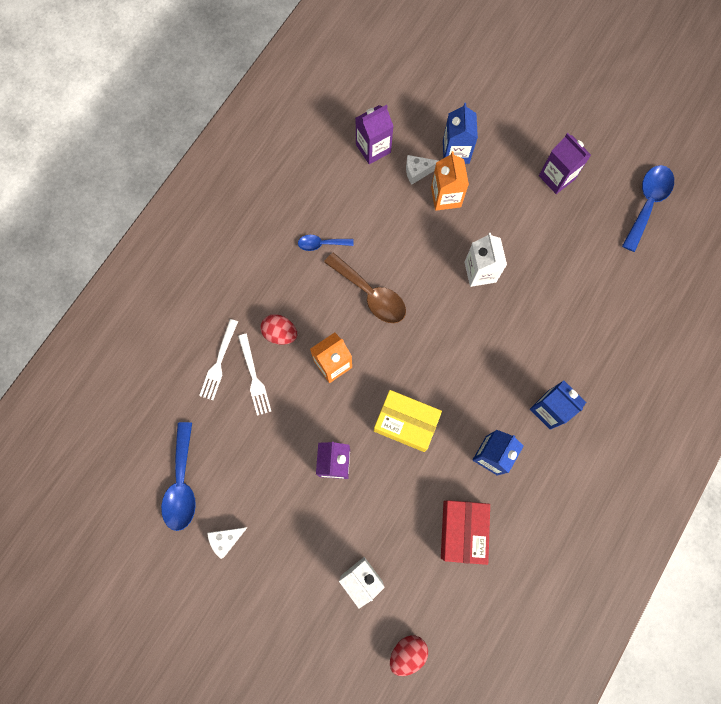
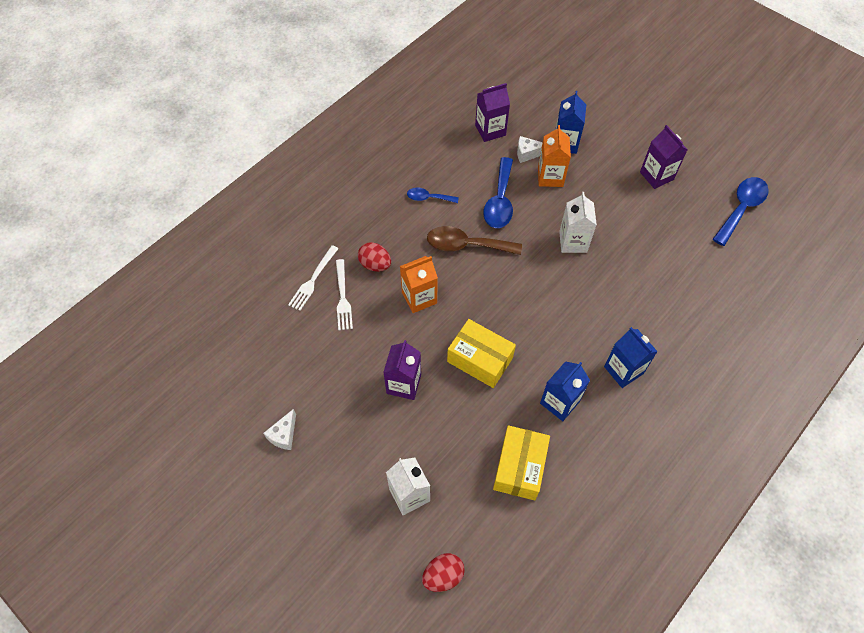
camera: 10 degrees right, 15 degrees down
blue spoon [161,422,196,531] -> blue spoon moved to [483,157,513,228]
white cheese [207,527,248,559] -> white cheese turned 45 degrees counterclockwise [264,409,296,450]
brown spoon [324,252,406,323] -> brown spoon turned 135 degrees clockwise [427,226,522,255]
red box [441,500,490,565] -> yellow box [493,425,550,501]

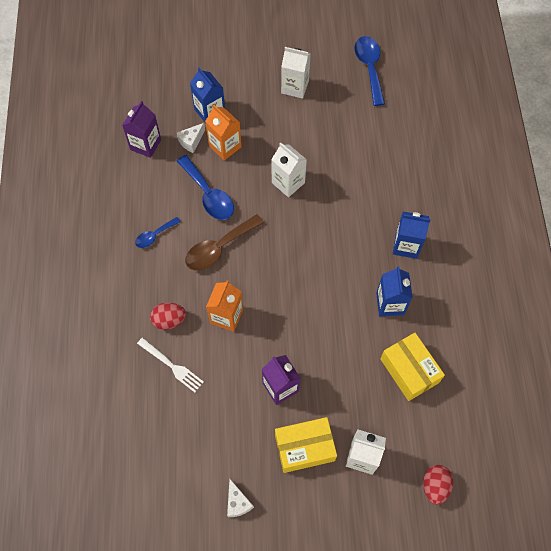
camera: 45 degrees left, 5 degrees up
white fork [288,245,338,311] -> none
yellow box [447,319,516,388] -> yellow box moved to [275,417,337,473]
purple carton [640,125,688,189] -> white carton [281,47,311,99]

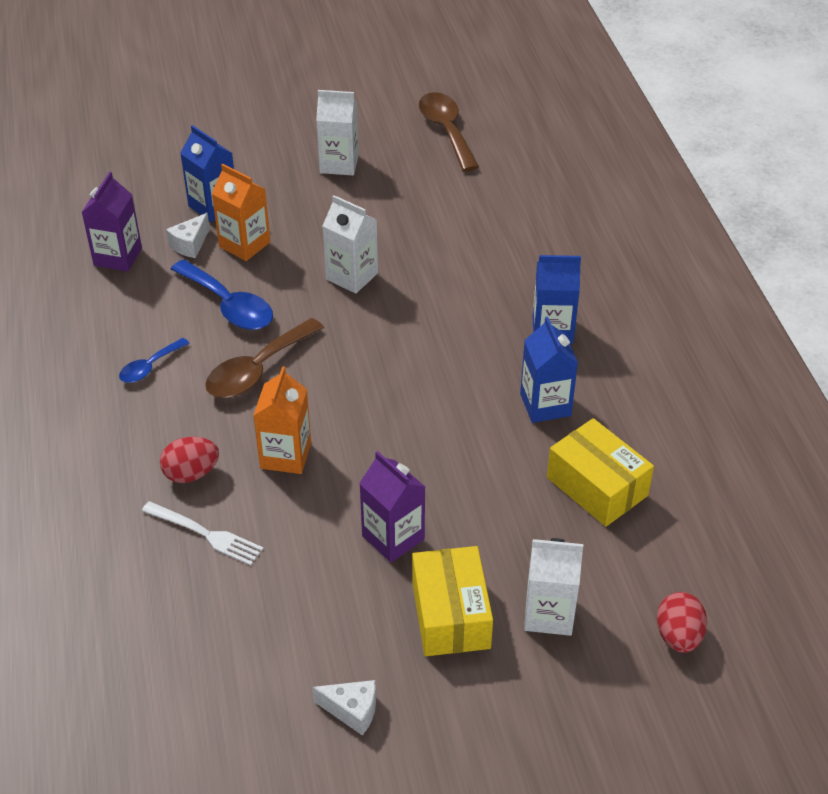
camera: 10 degrees left, 20 degrees down
white cheese [227,479,254,517] -> white cheese turned 45 degrees counterclockwise [312,680,376,736]
yellow box [275,417,337,473] -> yellow box turned 75 degrees counterclockwise [412,546,493,656]
blue spoon [354,36,385,106] -> brown spoon [419,92,479,171]

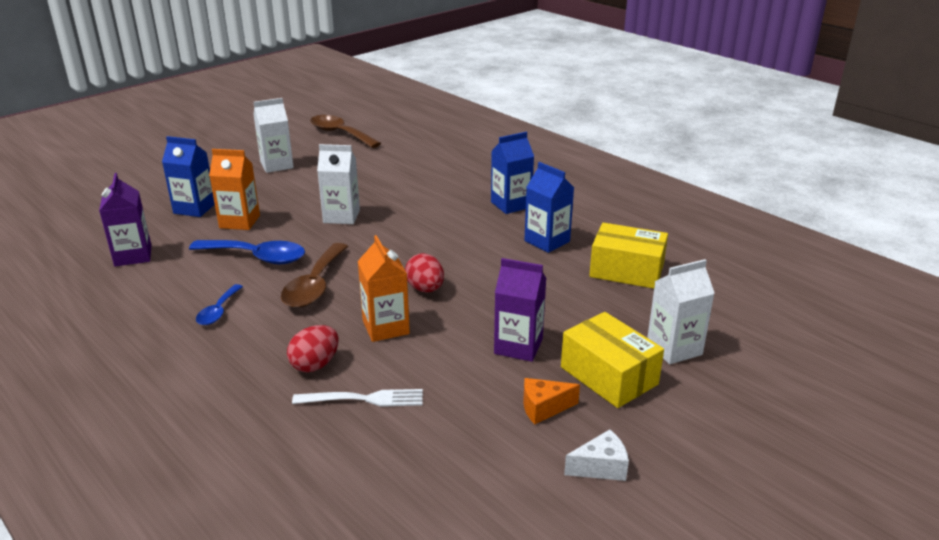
camera: 30 degrees left, 15 degrees down
white cheese [166,213,210,258] -> none
red egg [657,592,707,653] -> red egg moved to [405,253,444,293]
none -> orange cheese [523,378,580,424]

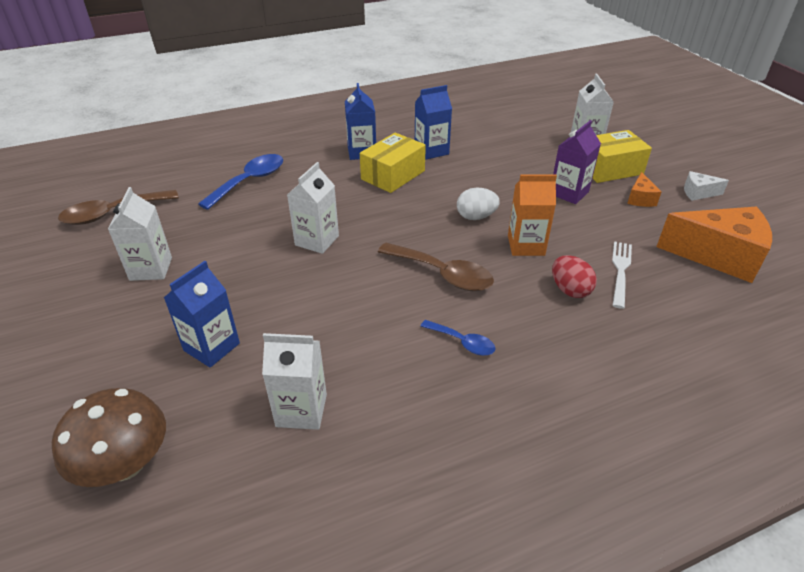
camera: 70 degrees left, 10 degrees up
purple carton [99,173,151,266] -> white carton [262,333,327,430]
blue spoon [189,240,305,264] -> blue spoon moved to [198,154,283,210]
orange carton [209,149,260,230] -> none
red egg [405,253,444,293] -> white egg [457,188,500,220]
white cheese [564,429,629,481] -> white cheese turned 90 degrees counterclockwise [684,171,729,201]
yellow box [589,223,668,289] -> yellow box moved to [360,133,426,193]
none -> brown mushroom [52,388,166,487]
none -> orange cheese [656,206,772,283]

